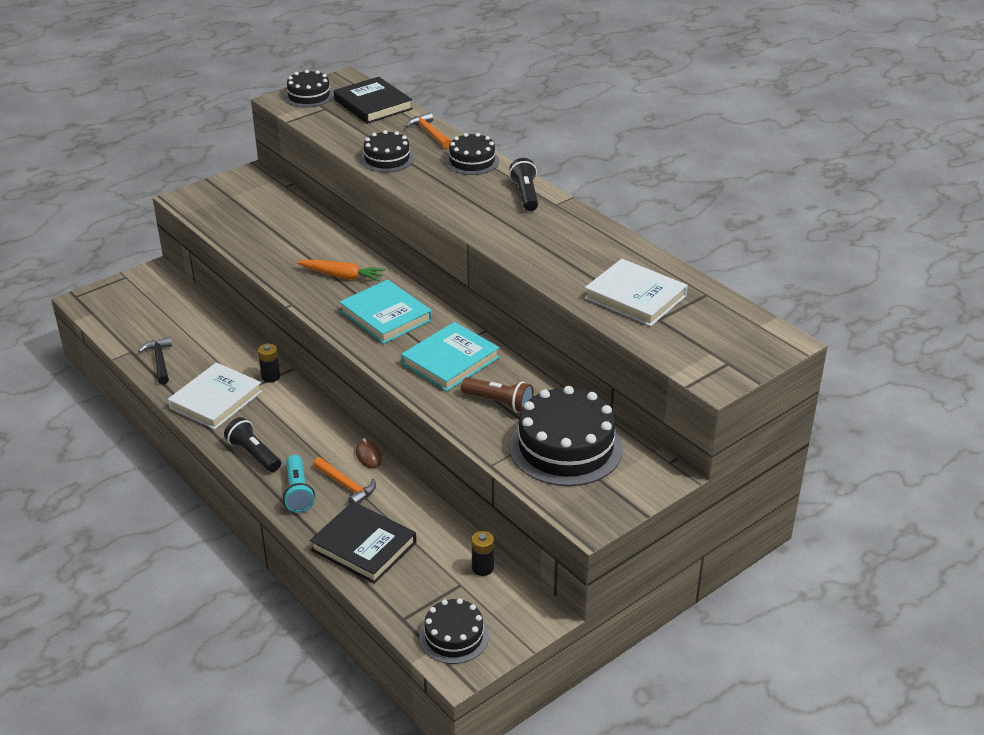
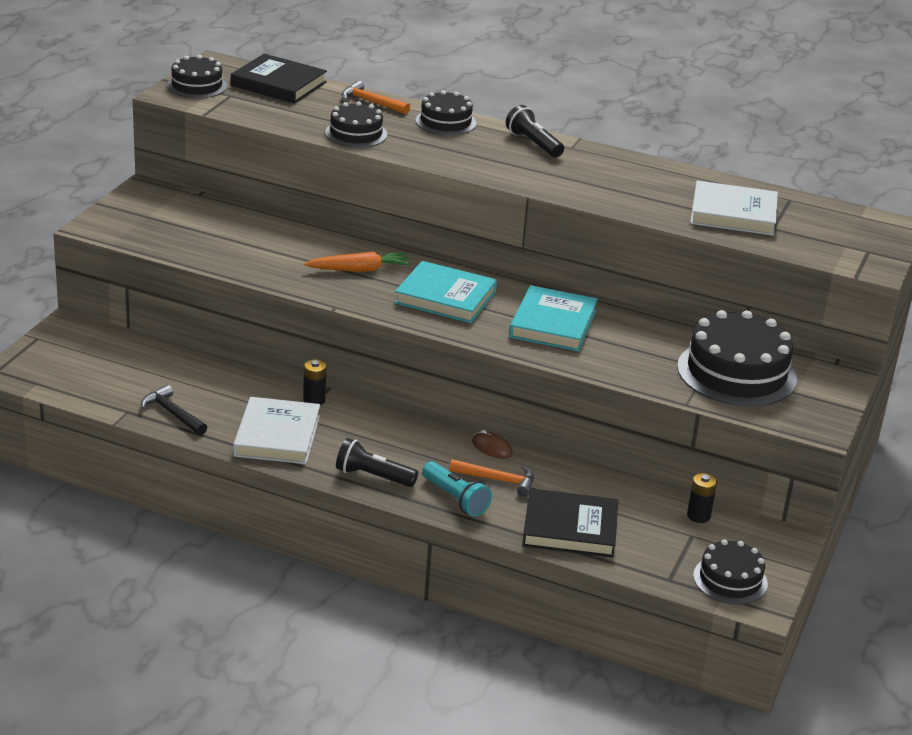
camera: 30 degrees left, 5 degrees down
brown flashlight [461,377,534,413] -> none

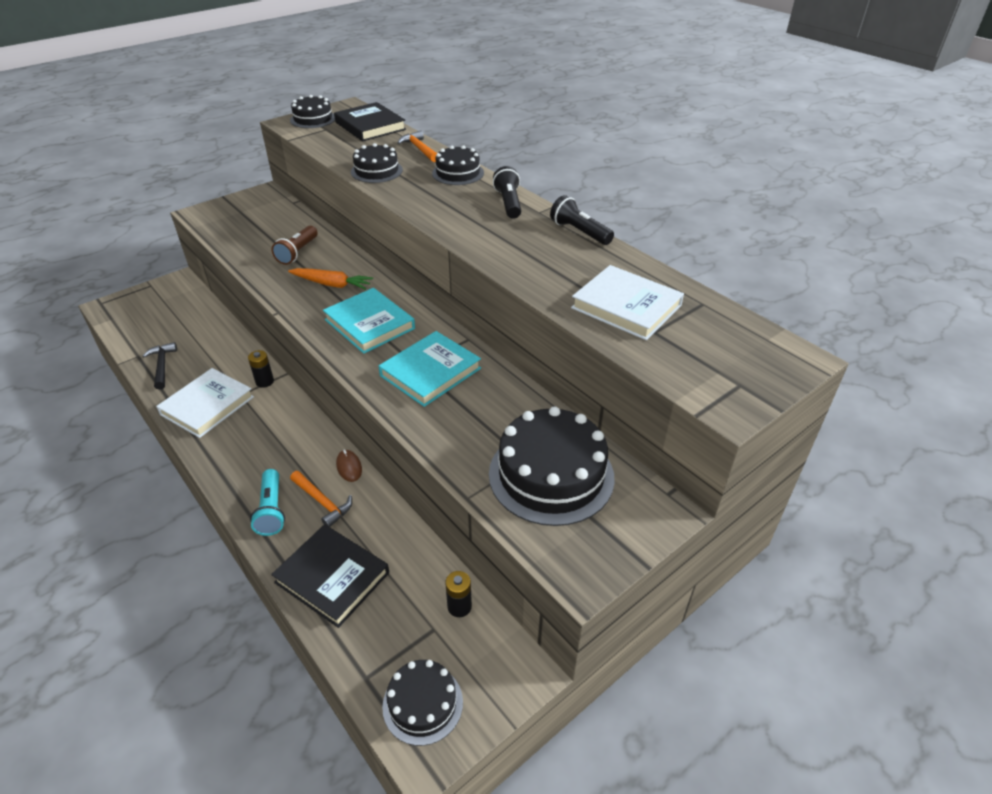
camera: 30 degrees right, 10 degrees up
black flashlight [336,438,418,487] -> black flashlight moved to [550,195,614,245]
none -> brown flashlight [272,226,318,265]

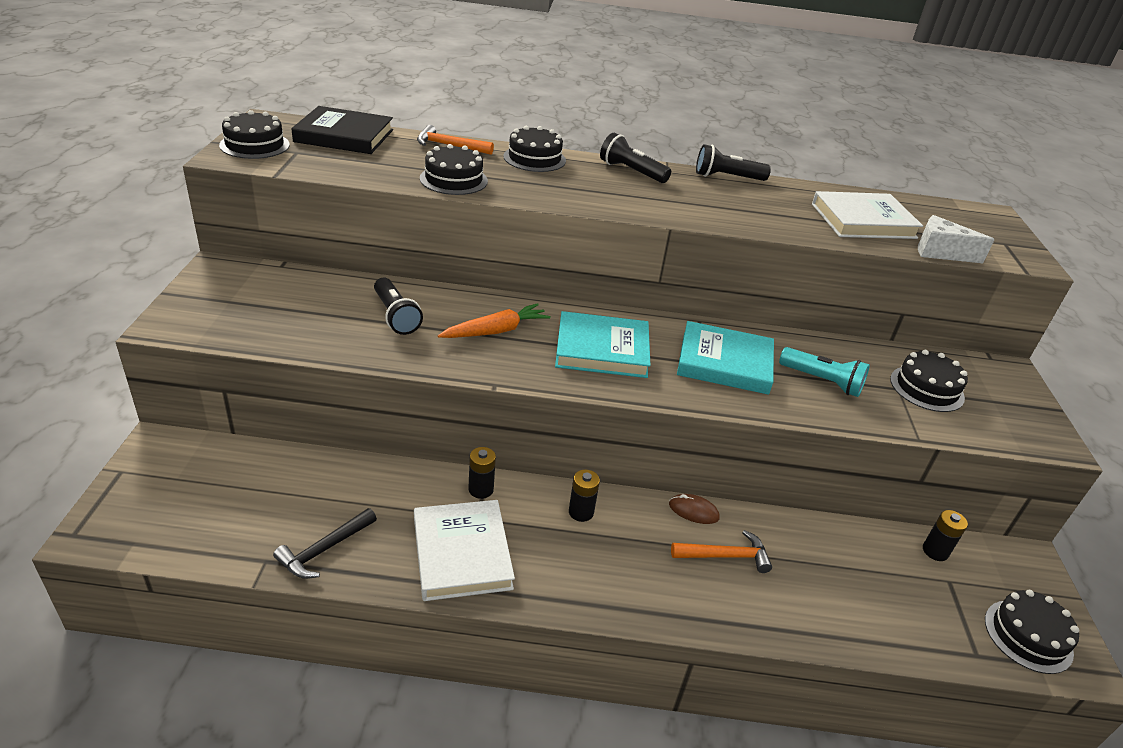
camera: 50 degrees left, 5 degrees down
black hammer [142,342,177,390] -> black hammer turned 75 degrees counterclockwise [273,508,377,579]
turquoise flashlight [250,469,285,536] -> turquoise flashlight moved to [779,347,870,397]
black book [271,524,389,628] -> none
brown flashlight [272,226,318,265] -> black flashlight [374,278,423,335]
turquoise book [378,331,481,407] -> turquoise book turned 75 degrees counterclockwise [677,321,774,395]
black cake [489,406,615,526] -> black cake [890,350,968,412], size x0.58
none -> black battery [569,469,600,522]
none -> white cheese [918,215,995,263]

